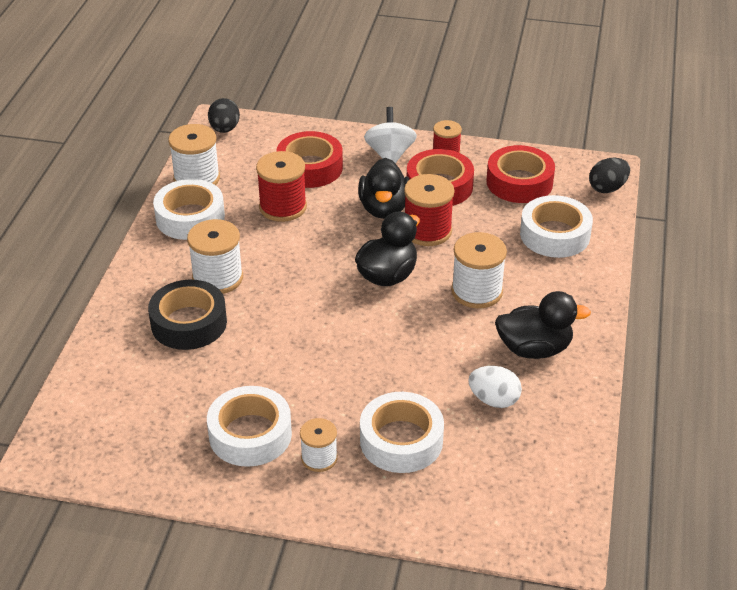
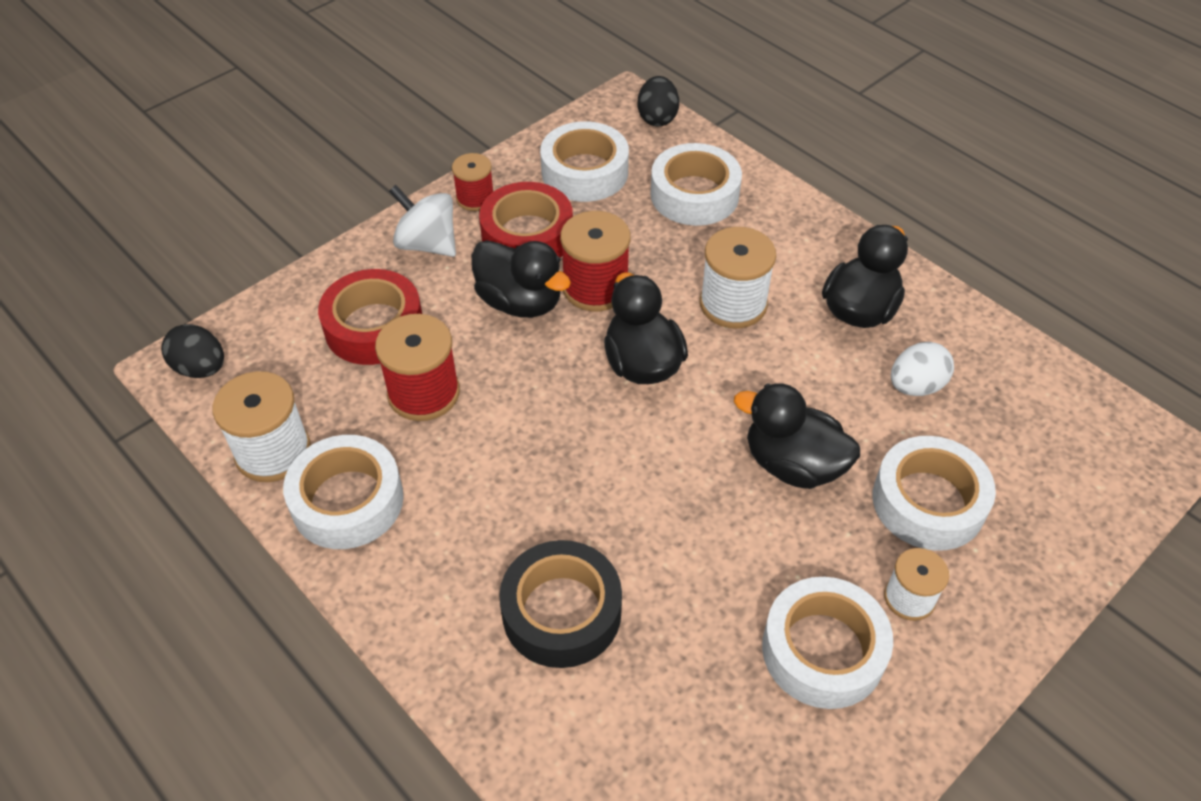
camera: 55 degrees left, 10 degrees up
white spool [187,219,243,294] -> none
red tape [486,145,555,203] -> white tape [540,121,629,202]
none -> black duck [734,383,860,489]

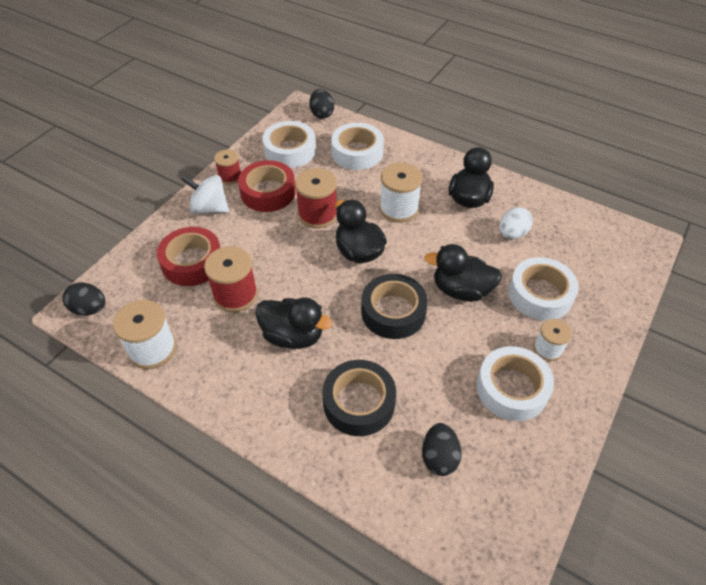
camera: 15 degrees left, 0 degrees up
white tape [283,435,404,549] -> none
black duck [472,240,571,318] -> black duck moved to [255,297,332,349]
none -> black tape [361,274,428,339]
none -> black egg [422,423,462,476]

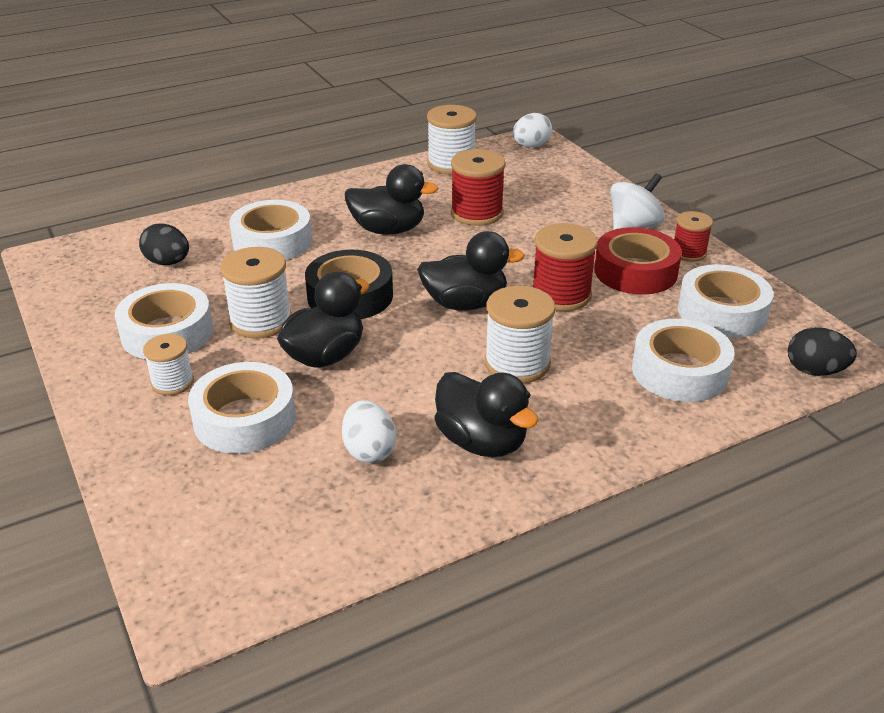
camera: 120 degrees right, 15 degrees down
black egg [63,282,106,315] -> white egg [513,113,552,147]
red tape [157,227,220,286] -> none
black duck [255,297,332,349] -> black duck turned 135 degrees counterclockwise [345,164,439,235]
black tape [322,360,396,436] -> white tape [229,200,312,260]
none -> white spool [220,247,292,339]

